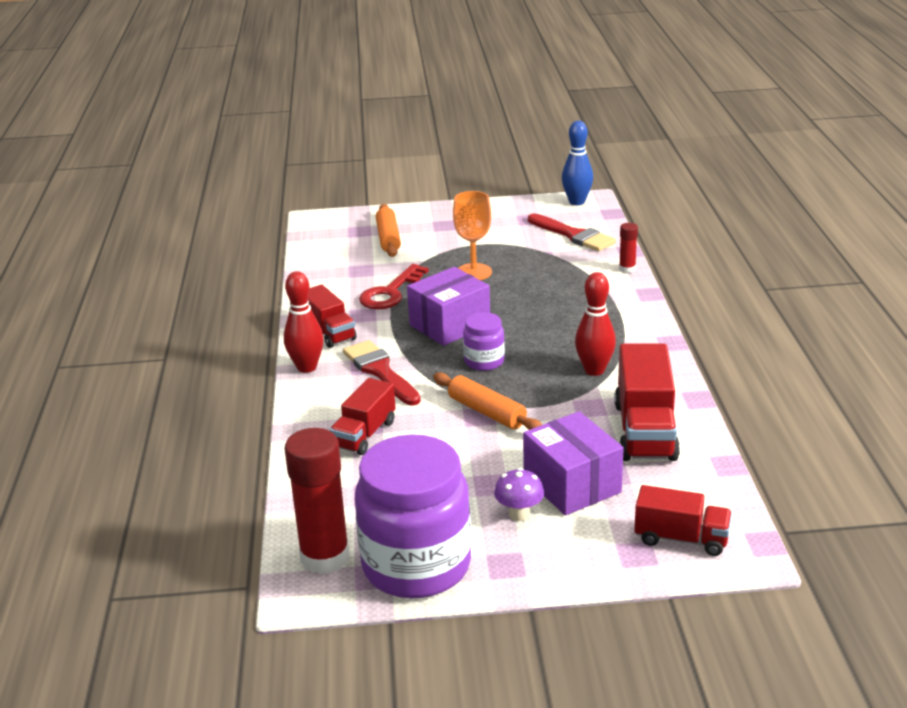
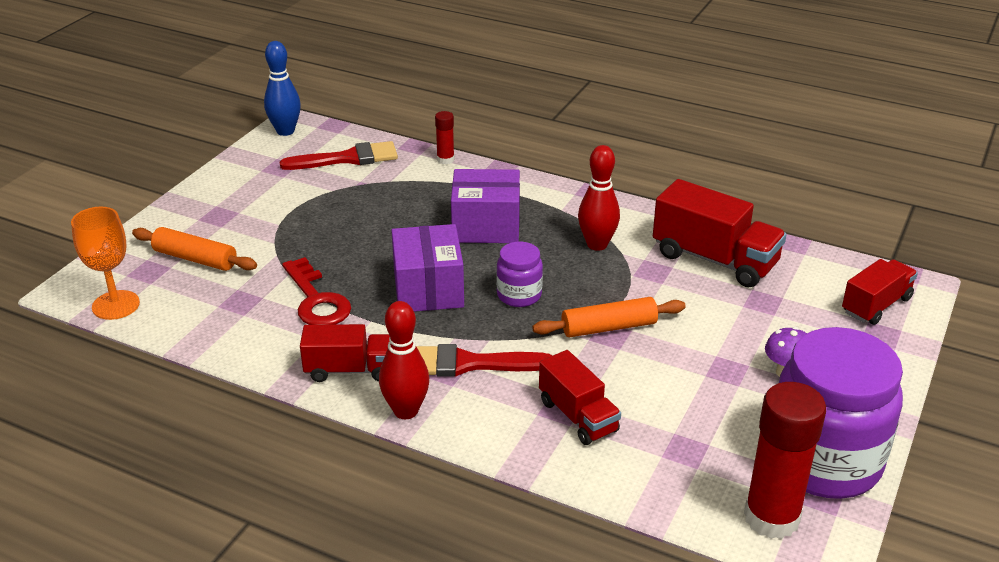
camera: 60 degrees left, 5 degrees up
orange goblet [453,191,492,280] -> orange goblet moved to [71,207,140,320]
purple box [523,411,624,516] -> purple box moved to [451,169,520,243]

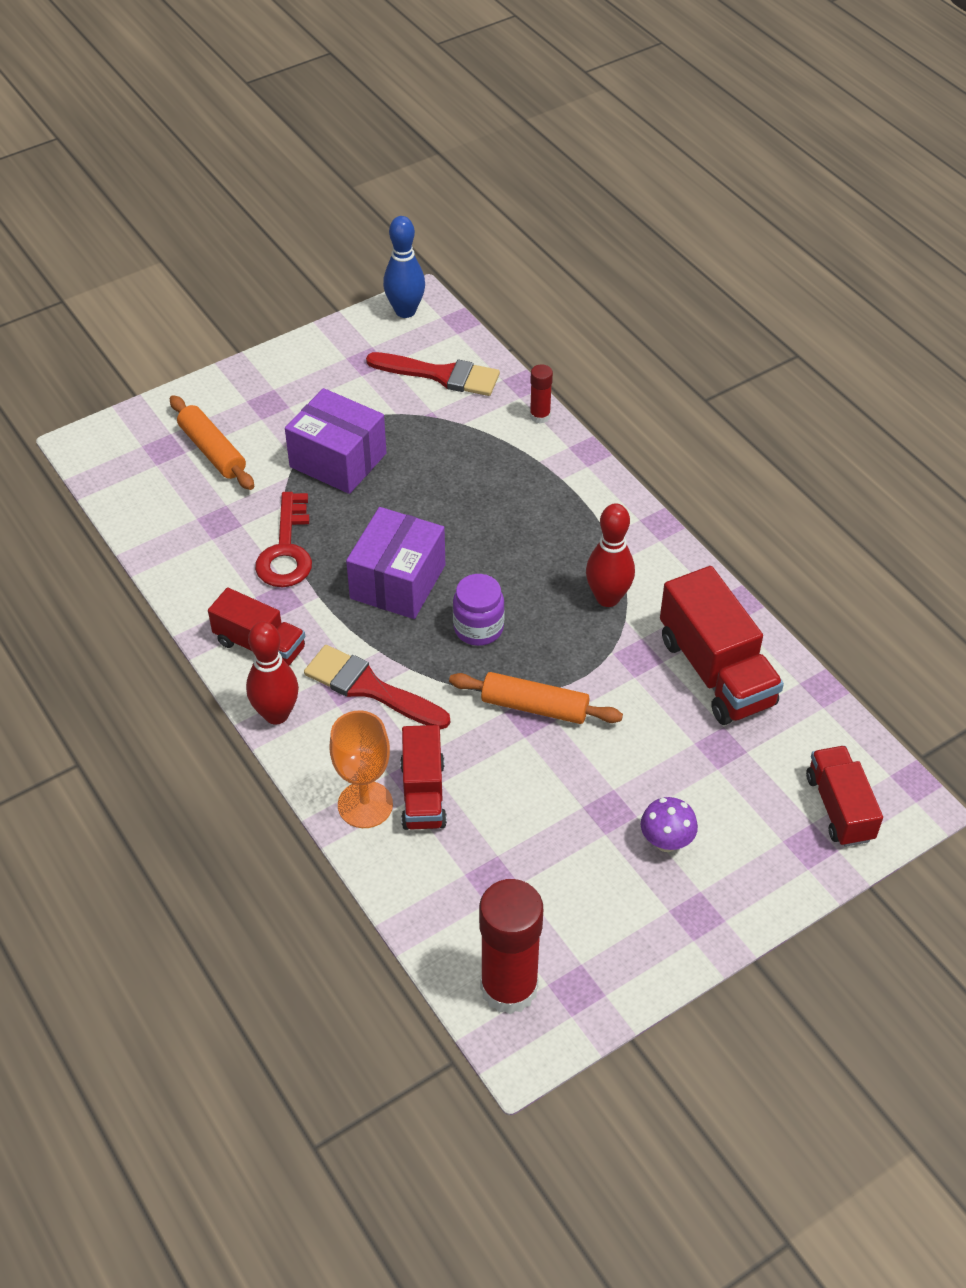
camera: 30 degrees right, 15 degrees up
orange goblet [71,207,140,320] -> orange goblet moved to [330,710,393,828]
purple box [451,169,520,243] -> purple box moved to [285,388,387,494]
purple jar [779,327,903,499] -> none
red truck [842,259,918,325] -> red truck turned 90 degrees counterclockwise [806,746,883,847]

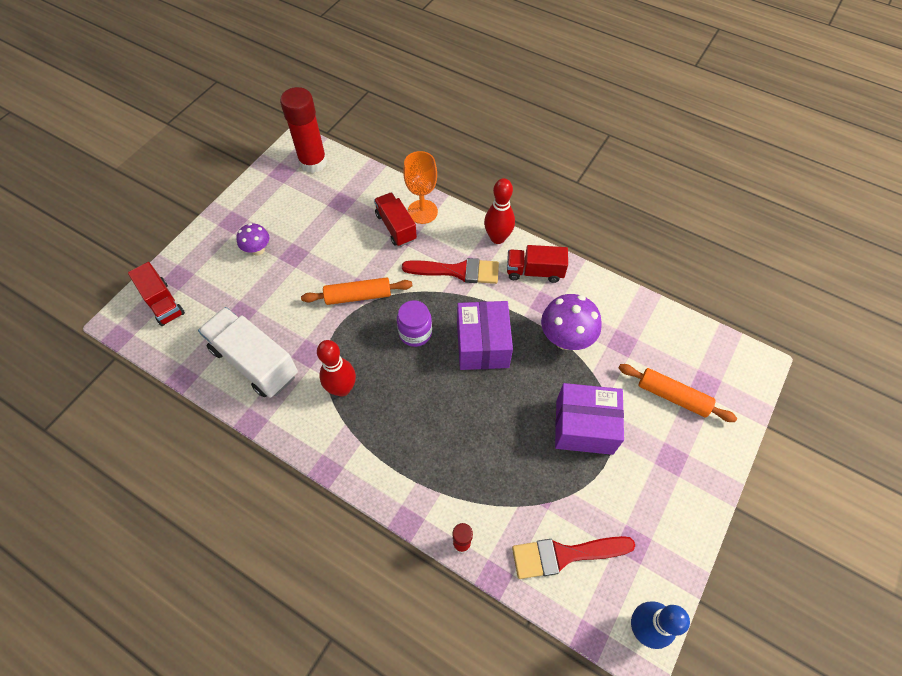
camera: 155 degrees right, 10 degrees up
red key [255,492,312,587] -> purple mushroom [541,294,602,350]
red truck [660,566,784,725] -> white truck [198,307,298,398]

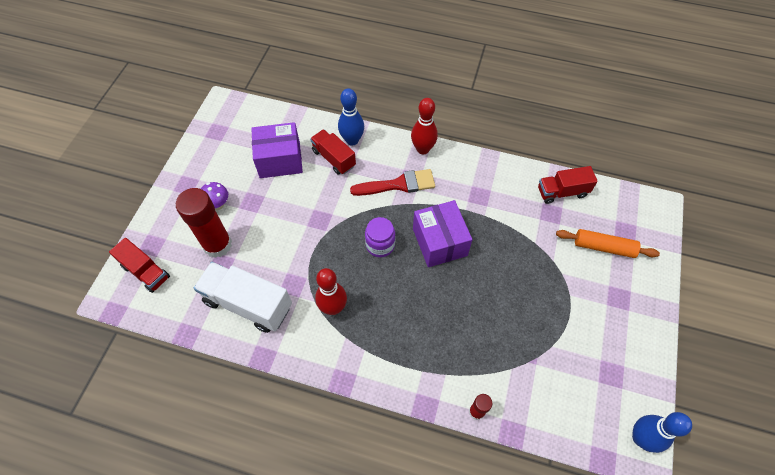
camera: 15 degrees left, 0 degrees up
red glue stick [280,87,327,173] -> red glue stick moved to [176,188,232,258]
orange rolling pin [301,277,412,305] -> none
orange goblet [403,151,438,224] -> blue bowling pin [338,88,364,146]
red truck [507,245,568,283] -> red truck moved to [538,166,598,204]
red brush [512,536,635,579] -> none
purple mushroom [541,294,602,350] -> none
purple box [555,383,624,455] -> purple box moved to [251,122,303,178]

